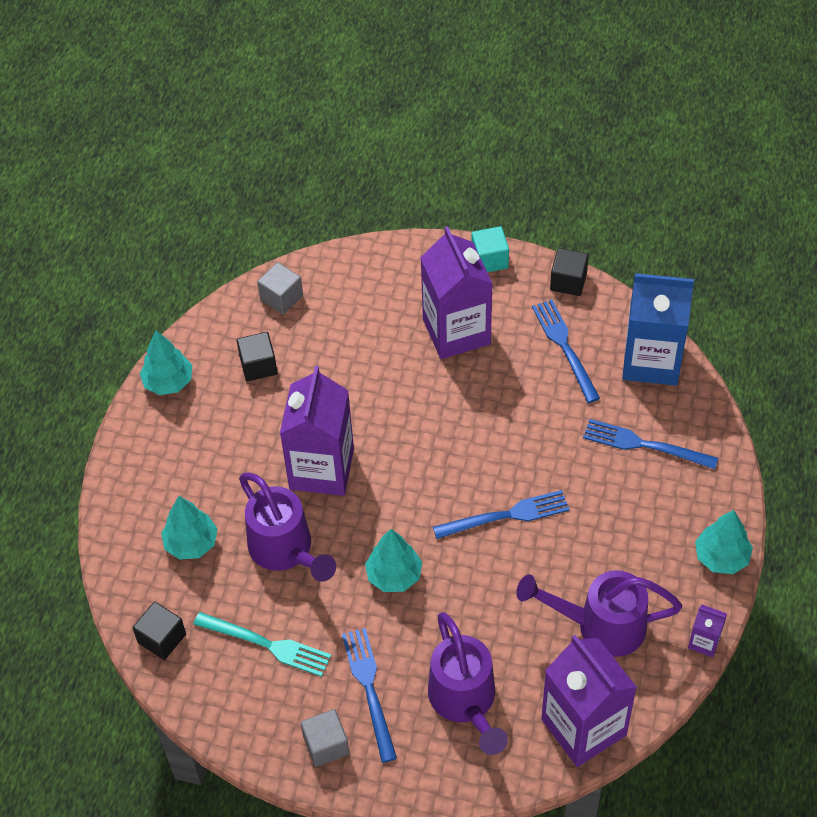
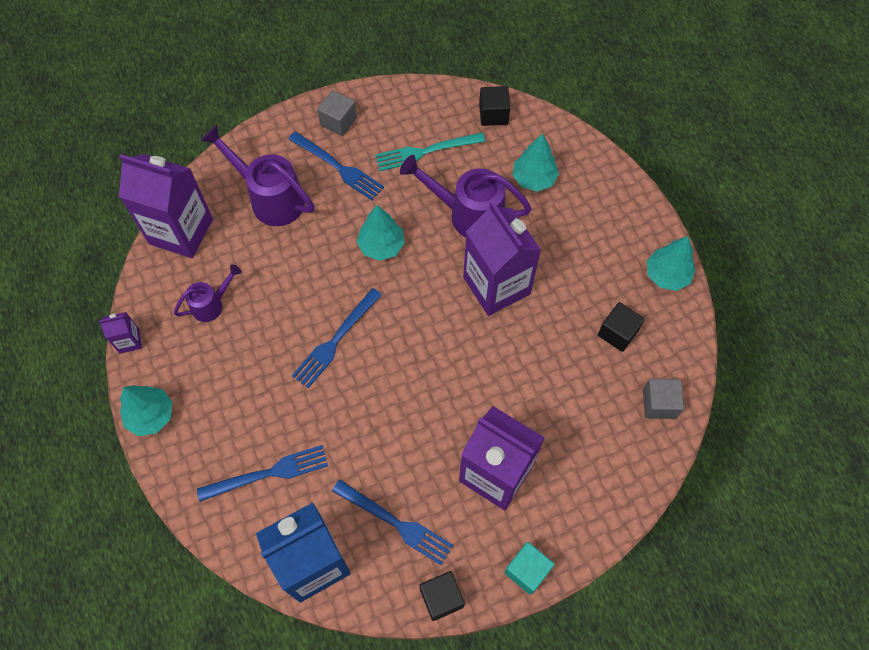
camera: 140 degrees right, 10 degrees up
purple watering can [516,570,682,657] -> purple watering can [174,264,242,322], size x0.56

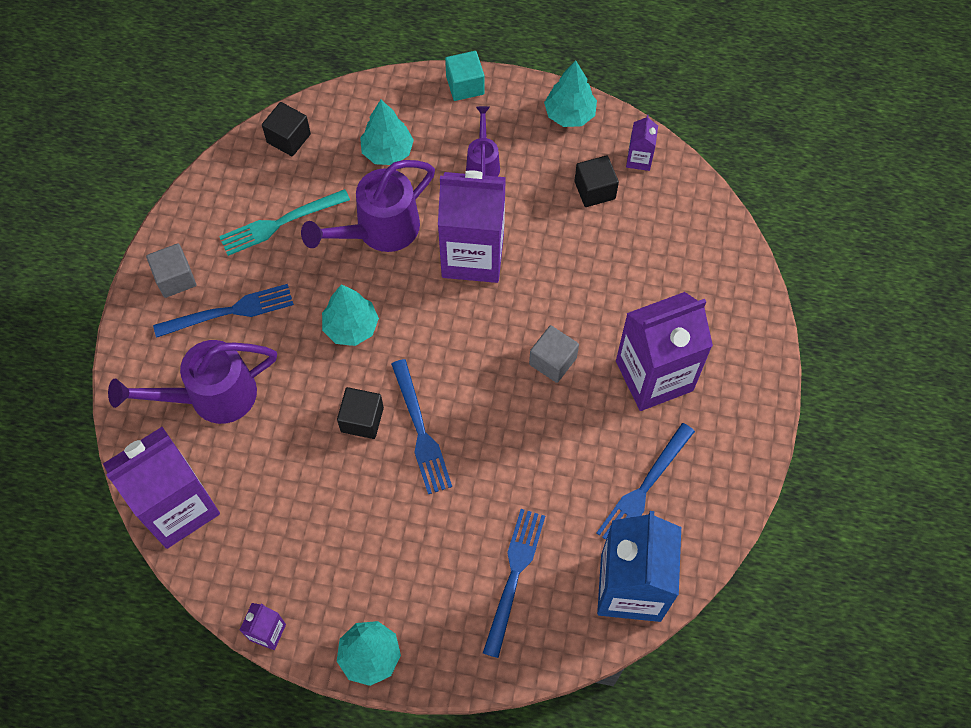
camera: 55 degrees left, 0 degrees up
purple watering can [174,264,242,322] -> purple watering can moved to [466,106,500,177]
blue fork [332,480,453,566] -> blue fork turned 150 degrees clockwise [596,423,695,540]
turquoise fork [375,132,486,171] -> turquoise fork turned 45 degrees clockwise [219,189,350,256]
black cube [419,571,465,621] -> black cube moved to [337,387,384,439]
turquoise cube [504,542,555,595] -> turquoise cube moved to [445,51,484,101]
grey cube [643,379,684,419] -> grey cube moved to [529,325,579,383]
none -> purple carton [626,115,658,171]

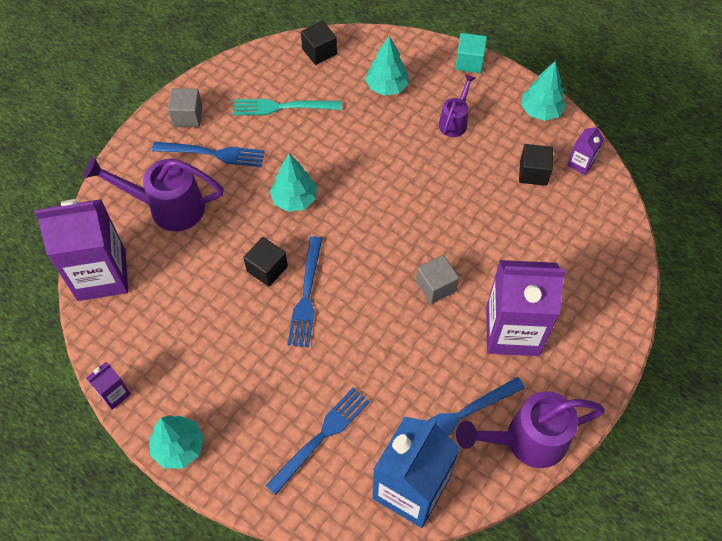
camera: 25 degrees right, 5 degrees down
purple watering can [301,160,435,252] -> purple watering can moved to [456,391,605,468]
purple carton [438,170,506,283] -> none

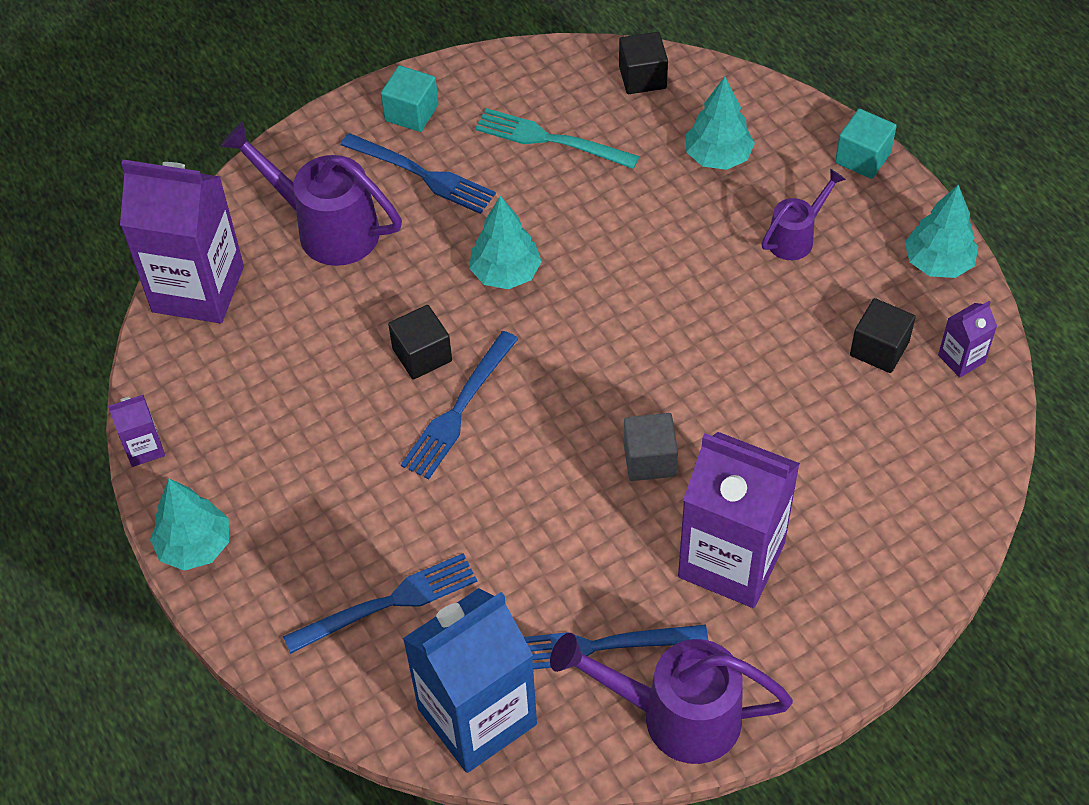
camera: 25 degrees right, 5 degrees down
grey cube [168,89,203,127] -> turquoise cube [381,65,438,132]

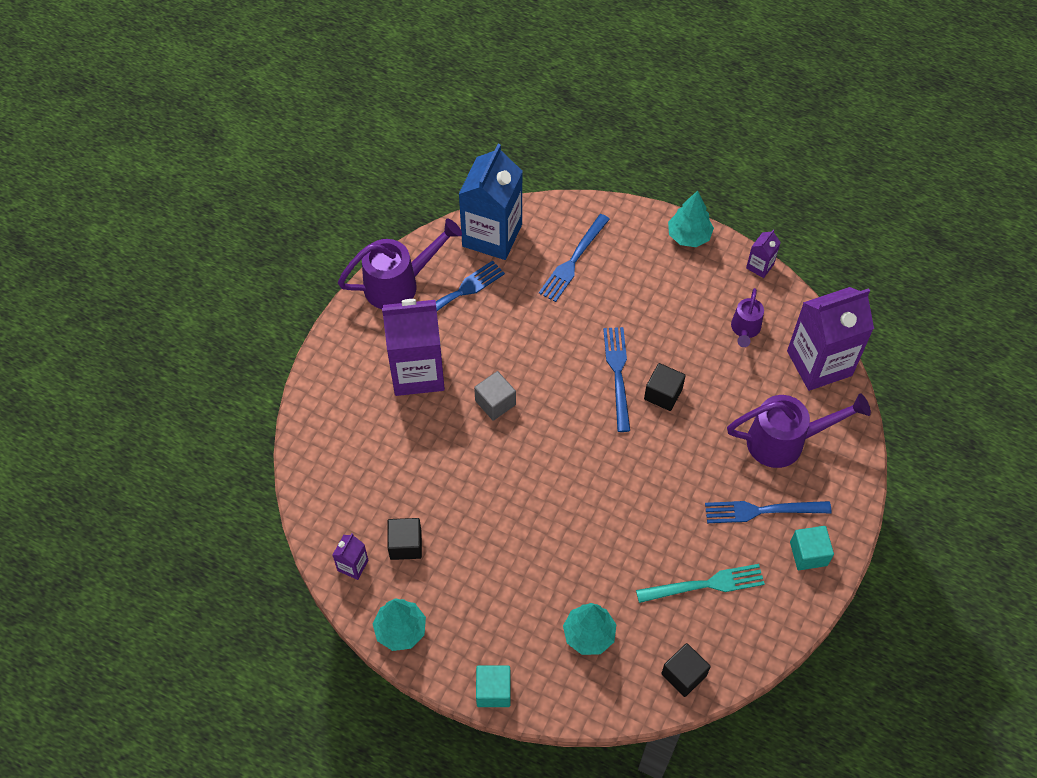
camera: 145 degrees right, 5 degrees up
turquoise tree [469,196,542,289] -> none
purple watering can [761,169,846,260] -> purple watering can moved to [731,288,764,347]

